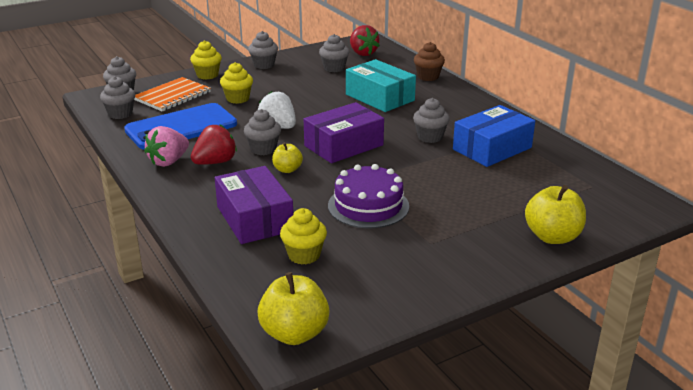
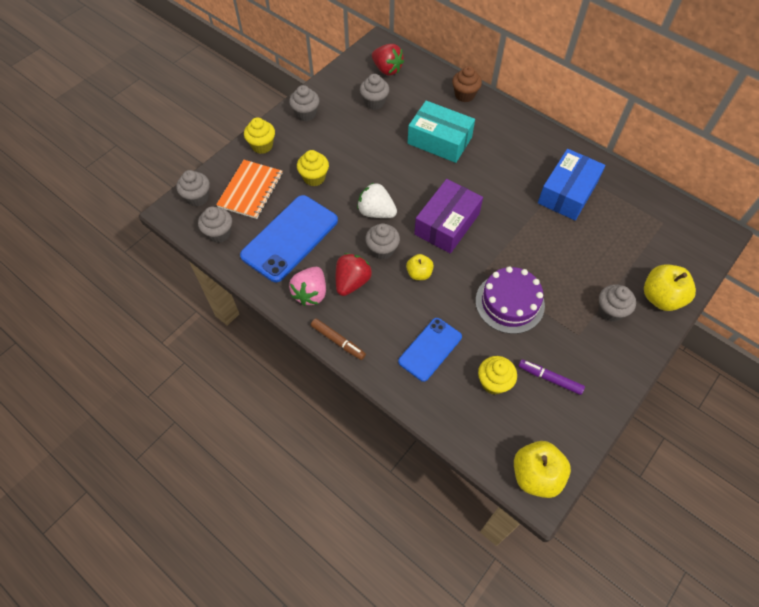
camera: 20 degrees left, 30 degrees up
purple box [215,166,293,244] -> blue phone [398,318,462,382]
grey cupcake [413,98,450,143] -> grey cupcake moved to [598,284,636,322]
none -> brown marker [311,318,366,360]
none -> purple marker [518,359,585,395]

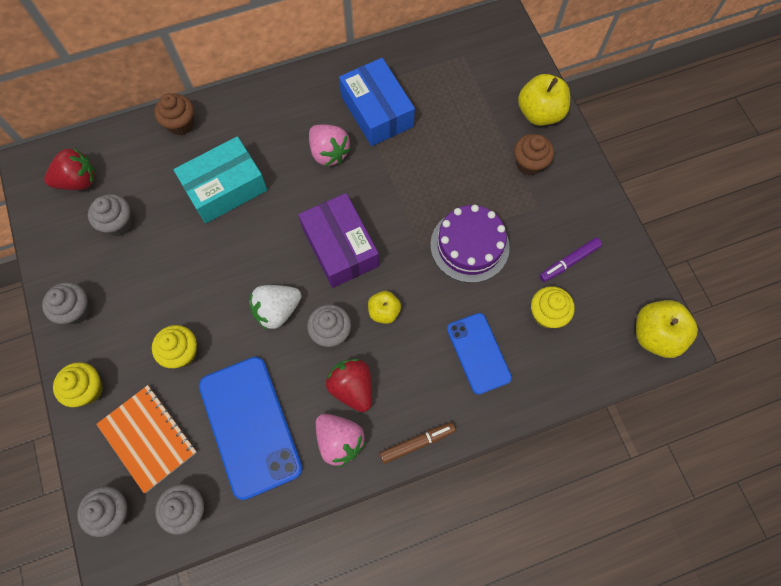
camera: 60 degrees left, 10 degrees up
grey cupcake [598,284,636,322] -> brown cupcake [514,134,554,175]
none -> pink strawberry [309,124,351,166]

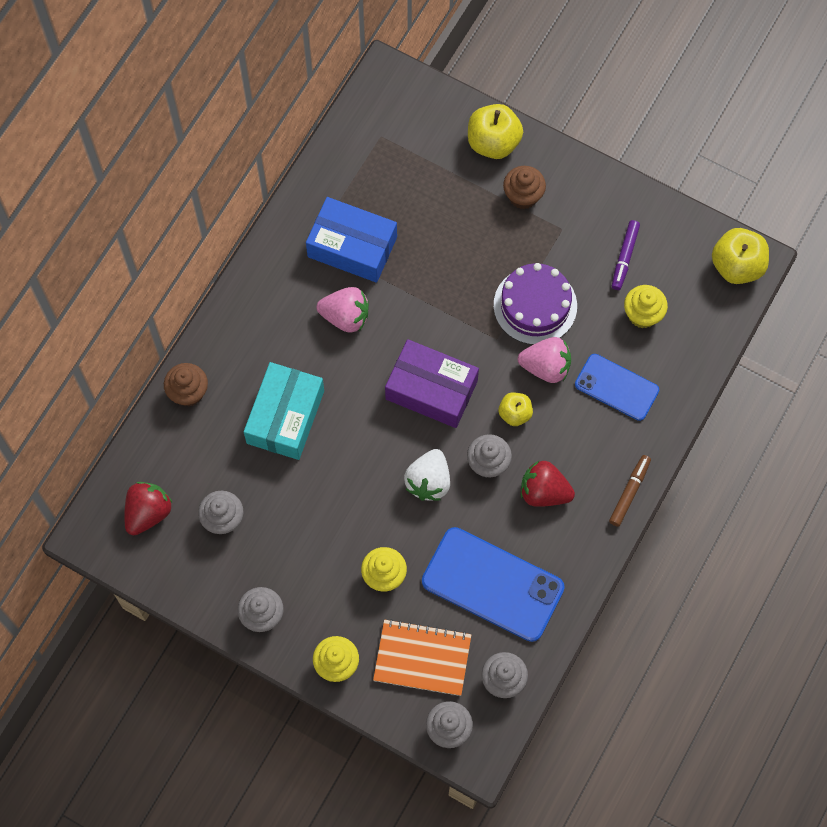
camera: 40 degrees left, 0 degrees up
pink strawberry [316,414,366,467] -> pink strawberry moved to [518,337,571,383]

